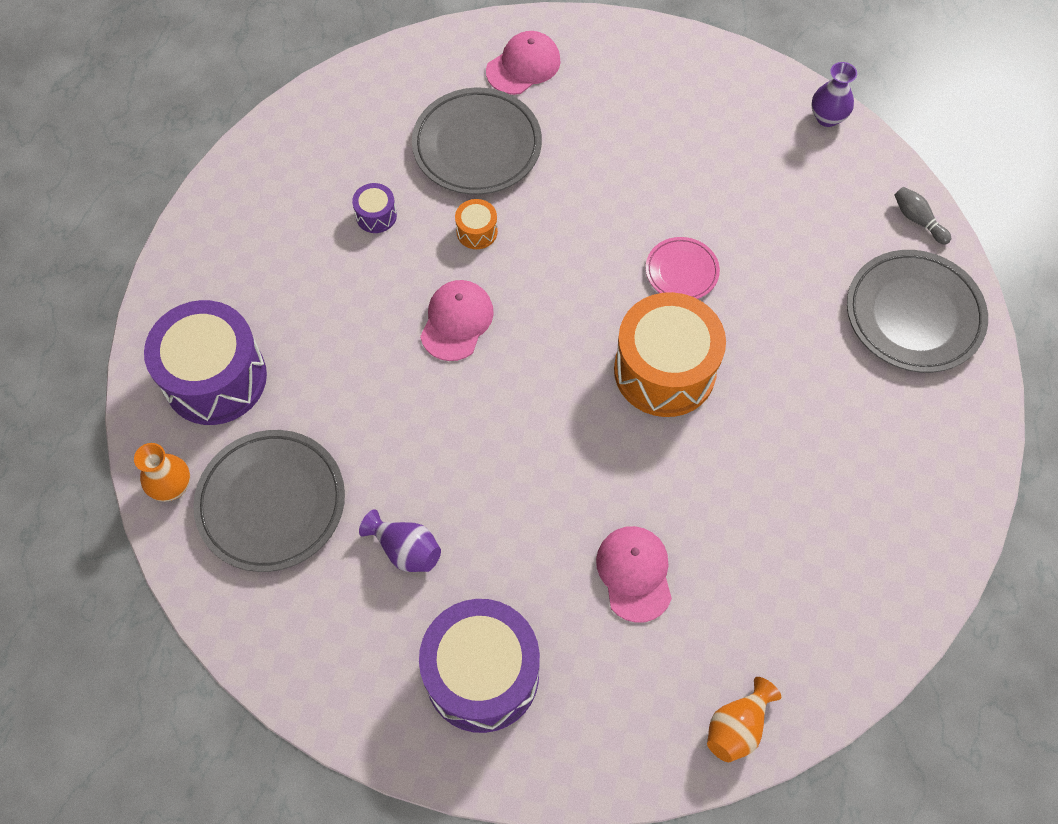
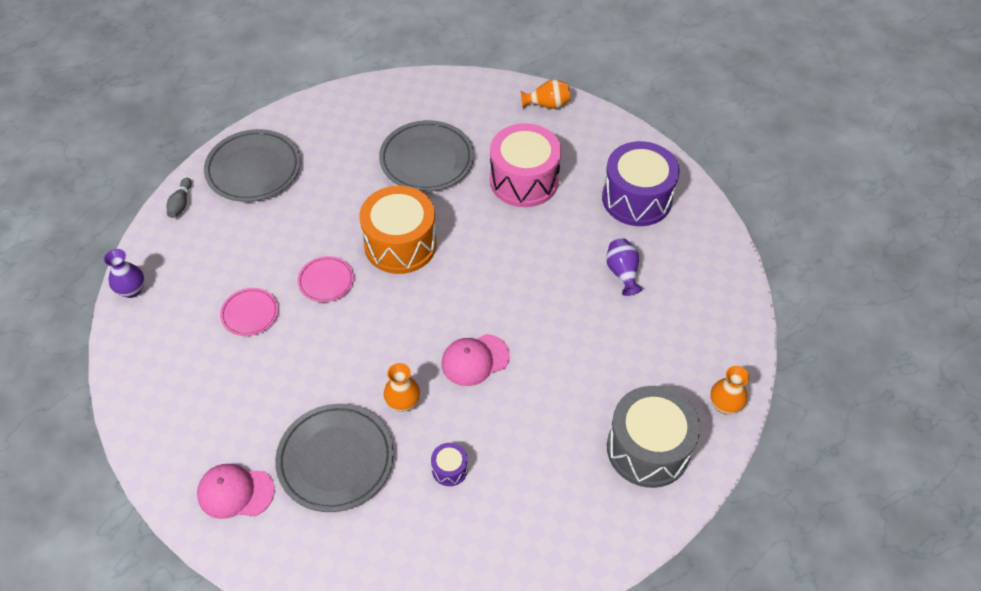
camera: 135 degrees left, 10 degrees down
purple drum [144,300,267,425] -> grey drum [607,386,700,488]
grey plate [193,430,345,572] -> grey plate moved to [379,120,474,192]
orange drum [455,199,498,249] -> orange vase [383,363,420,412]
pink cap [596,526,672,623] -> pink drum [490,123,562,207]
none -> pink plate [220,288,278,336]

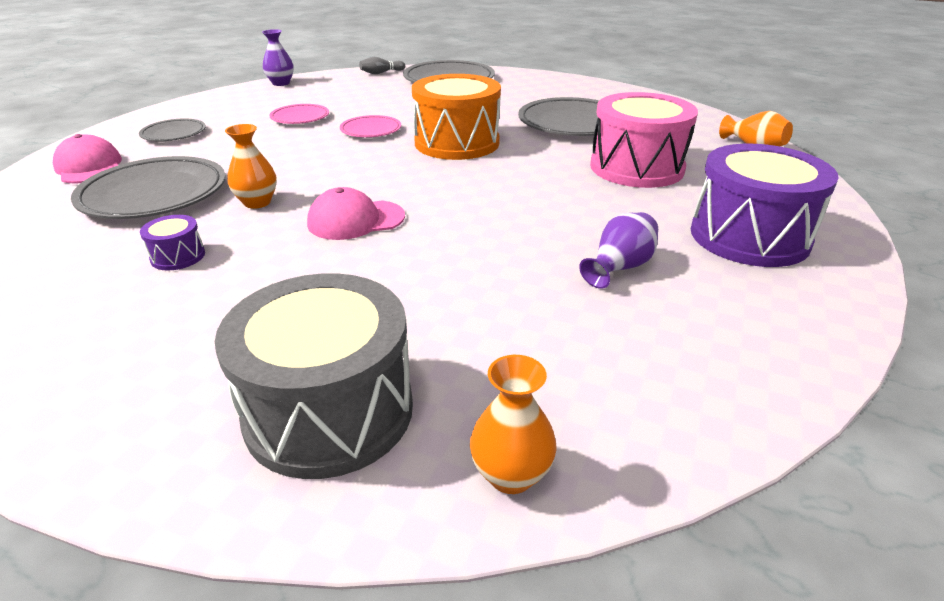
camera: 55 degrees right, 20 degrees down
pink cap [442,334,510,386] -> pink cap turned 45 degrees counterclockwise [307,187,405,240]
none -> grey plate [139,119,206,141]

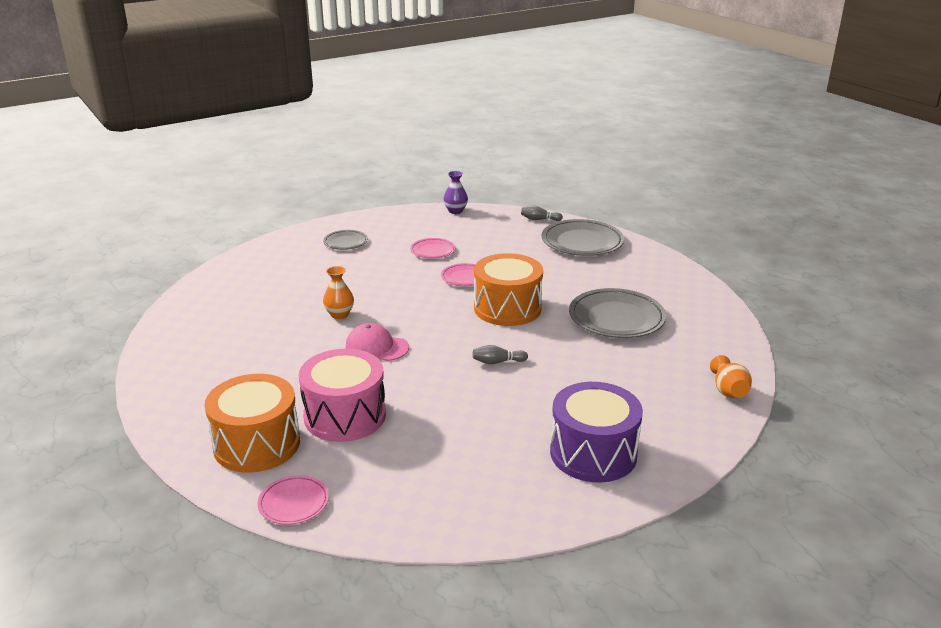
camera: 35 degrees right, 5 degrees down
pink cap [53,134,122,184] -> none
grey plate [71,156,226,219] -> none
purple drum [140,215,205,270] -> none
grey drum [215,273,413,479] -> orange drum [204,374,300,473]
orange vase [470,355,557,494] -> pink plate [258,475,329,525]
purple vase [579,212,658,289] -> none
pink drum [590,92,698,188] -> pink drum moved to [299,349,386,442]
none -> grey bowling pin [473,345,528,364]

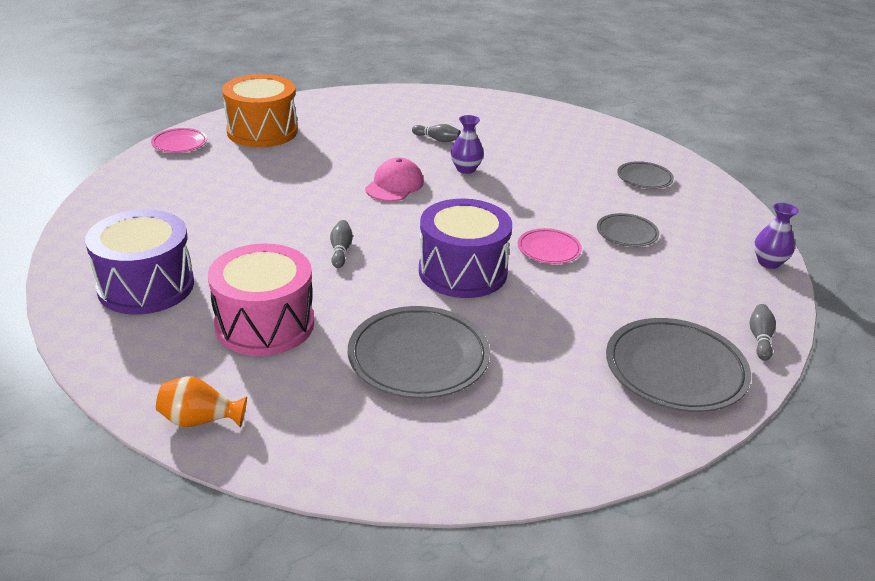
camera: 95 degrees right, 5 degrees up
pink drum [299,349,386,442] -> pink drum moved to [208,244,314,356]
orange vase [323,266,354,319] -> purple vase [451,115,484,174]
pink plate [410,238,455,259] -> grey plate [597,213,659,247]
orange drum [474,253,543,326] -> purple drum [419,199,512,298]
none -> grey bowling pin [412,124,461,142]

